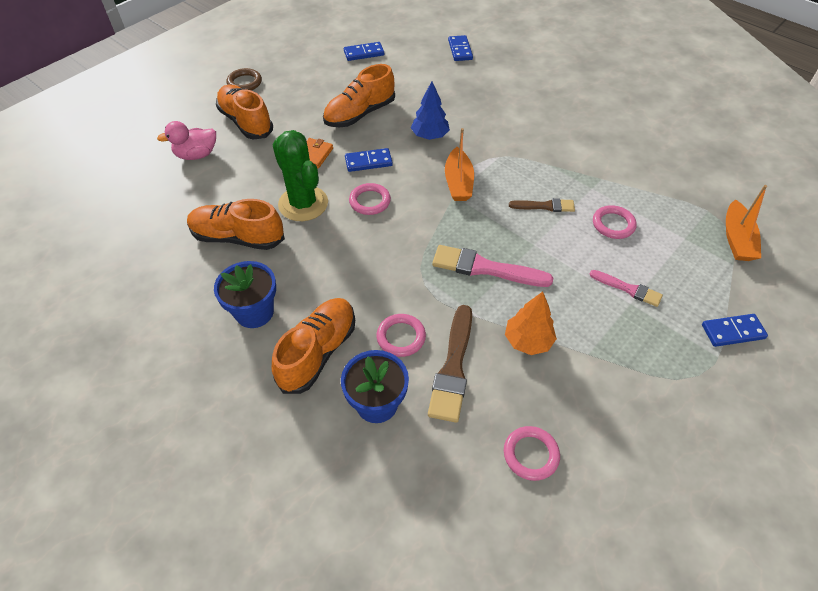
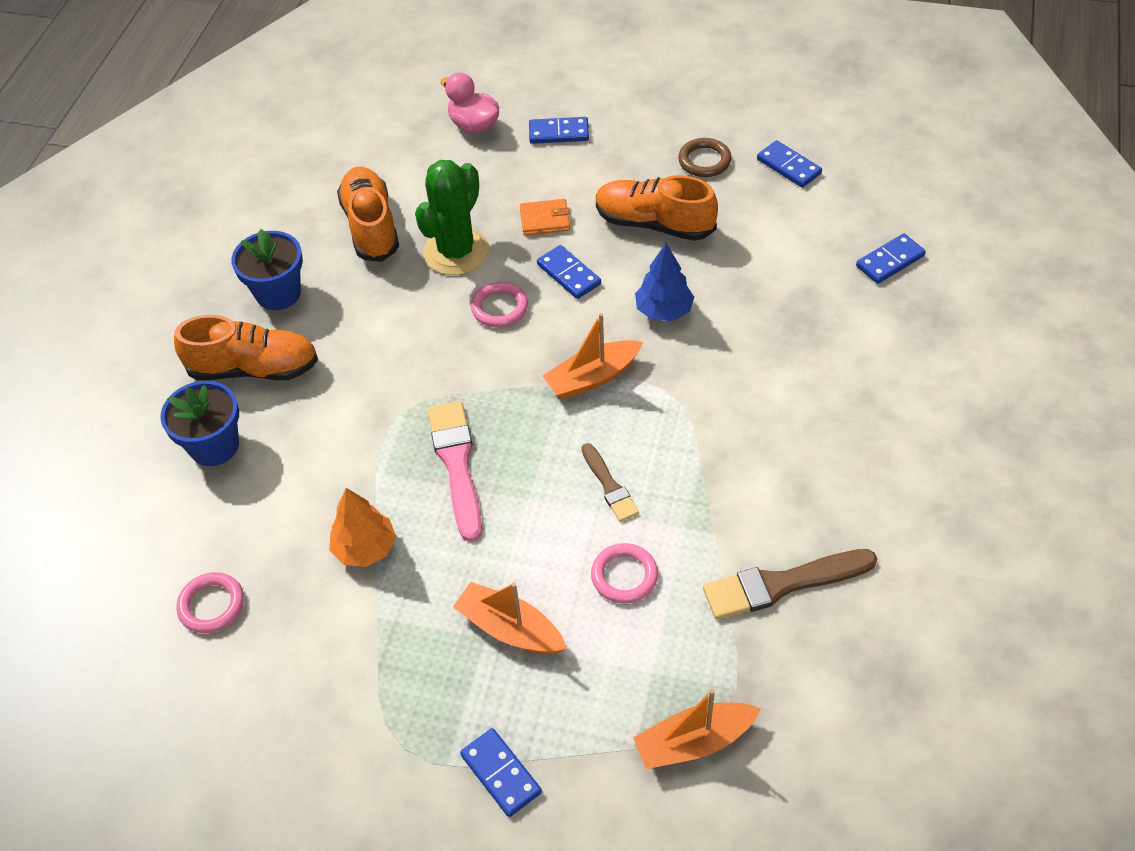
camera: 65 degrees right, 0 degrees up
orange shoe [216,85,273,139] -> blue domino [529,117,589,144]
brown ring [226,68,262,91] -> brown ring moved to [678,138,732,177]
pink ring [376,314,426,357] -> none
brown brush [428,305,472,423] -> brown brush moved to [703,549,877,620]
pink brush [590,270,663,307] -> orange boat [453,582,567,654]

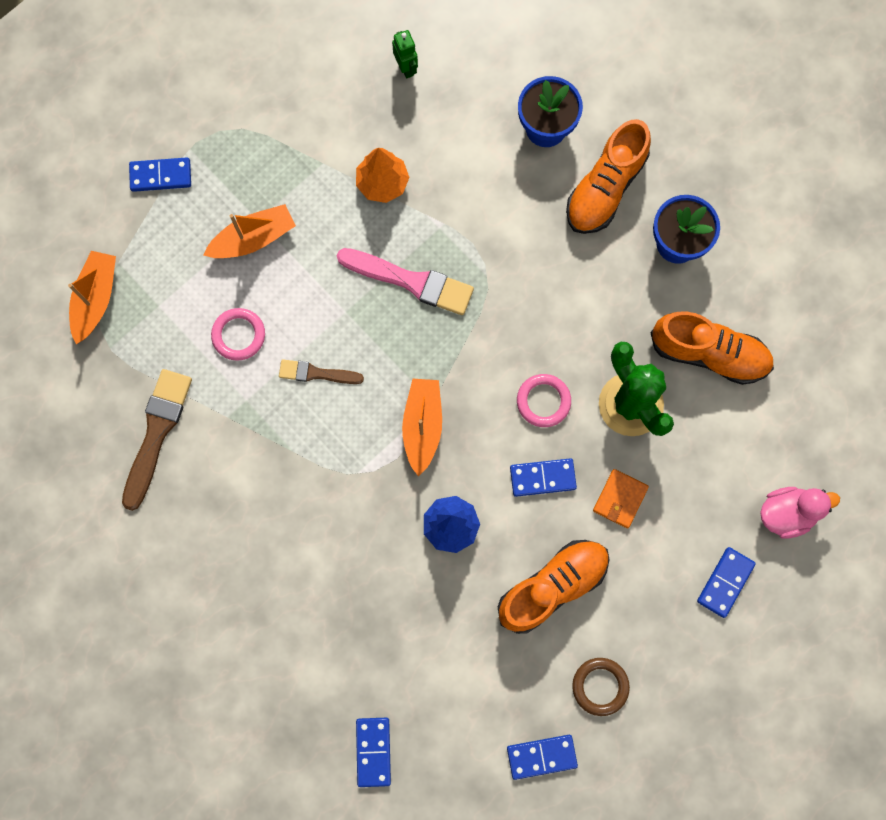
camera: 120 degrees right, 25 degrees up
pink ring [176,572,244,633] -> green robot [392,30,418,78]

